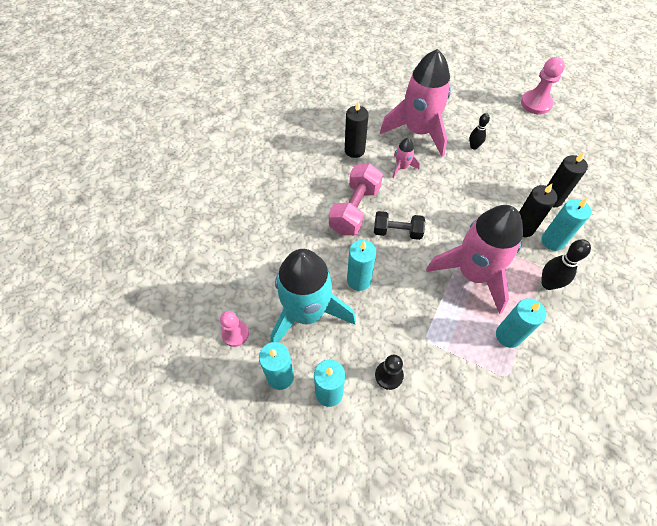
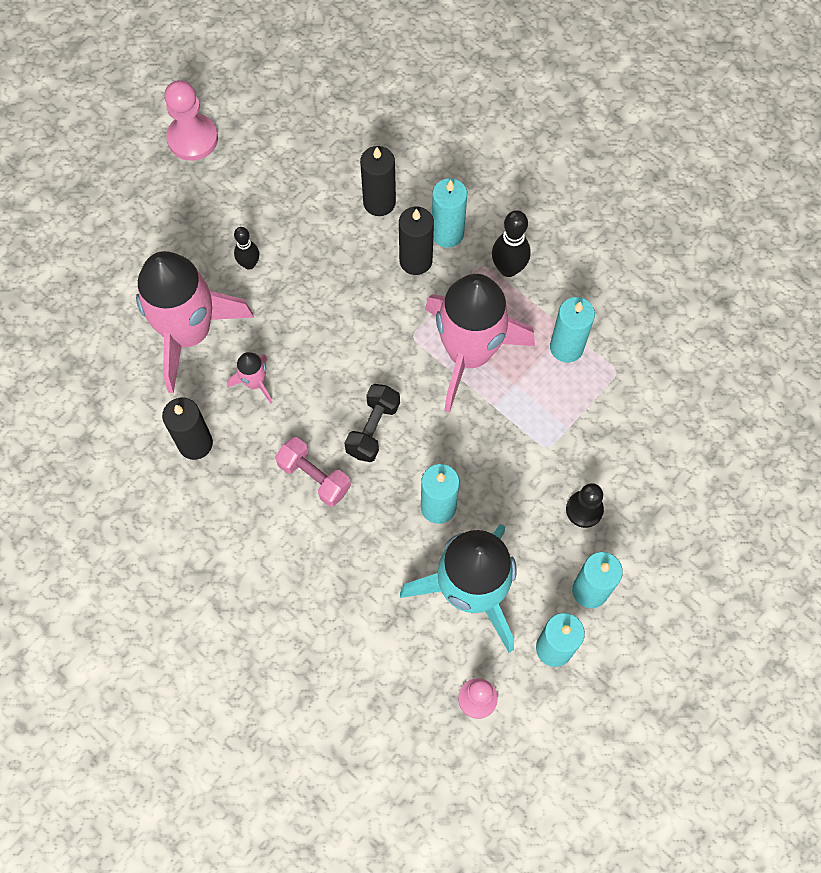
camera: 75 degrees left, 10 degrees up
pink dumbbell [329,163,383,235] -> pink dumbbell [275,437,351,507], size x0.66

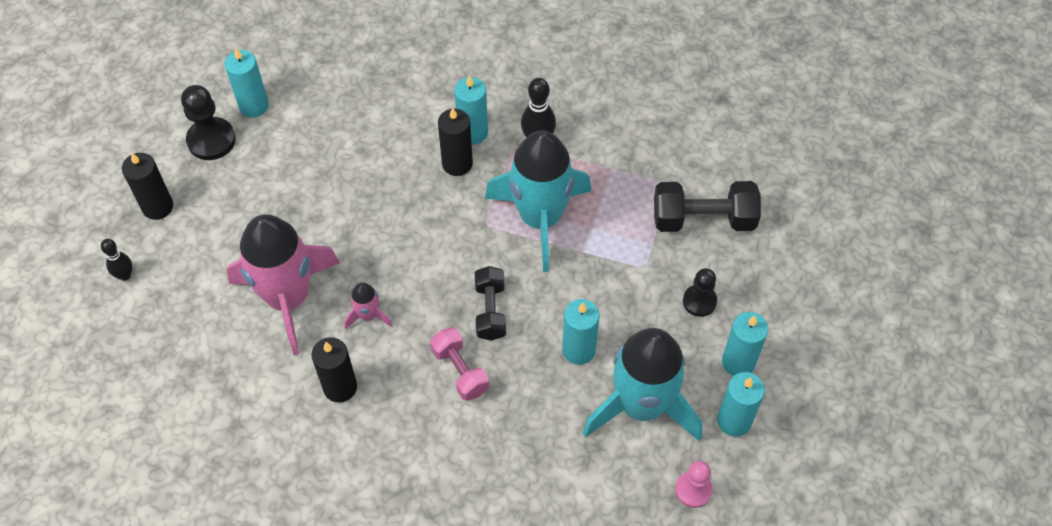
camera: 25 degrees left, 10 degrees down
pink pawn [164,80,218,161] -> black pawn [181,85,236,160]
black bowling pin [234,227,259,270] -> black bowling pin moved to [101,239,132,281]
pink dumbbell [275,437,351,507] -> pink dumbbell turned 45 degrees clockwise [430,327,489,401]
black candle [360,146,396,216] -> black candle moved to [122,153,173,220]
pink rocket [425,274,535,413] -> turquoise rocket [485,130,591,272]
turquoise candle [550,297,595,363] -> turquoise candle moved to [225,48,269,118]
none -> black dumbbell [654,181,761,232]

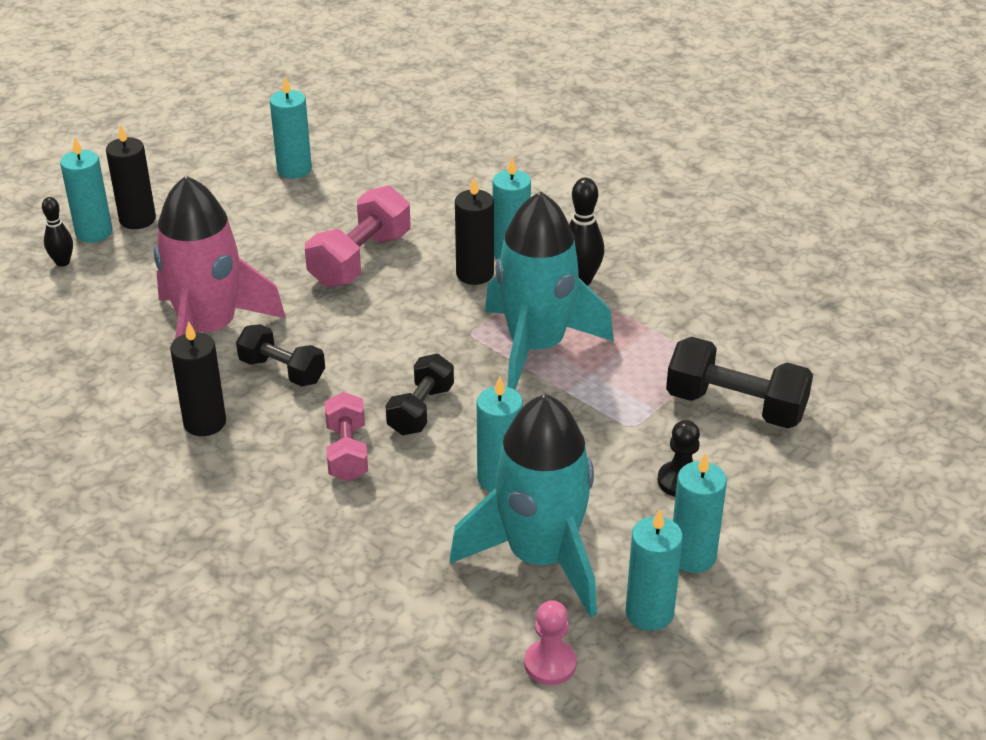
camera: 25 degrees right, 20 degrees down
black pawn [181,85,236,160] -> none
pink rocket [344,283,392,330] -> black dumbbell [236,324,325,386]
none -> turquoise candle [60,137,112,243]
none -> pink dumbbell [305,186,411,288]

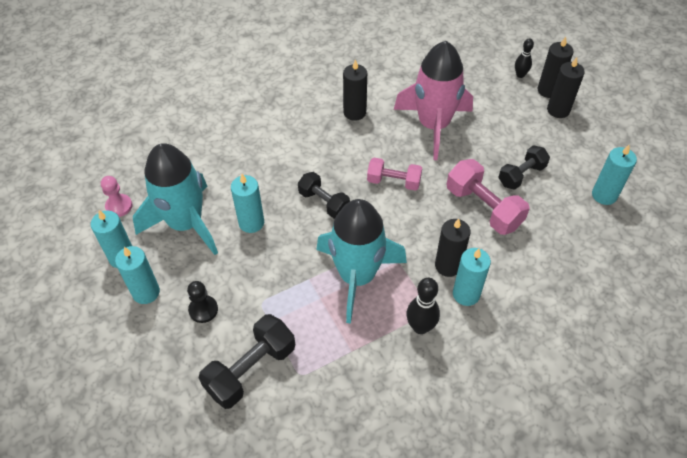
camera: 110 degrees right, 15 degrees up
turquoise candle [60,137,112,243] -> black candle [538,37,574,98]
black dumbbell [236,324,325,386] -> black dumbbell moved to [498,145,550,190]
pink dumbbell [325,392,368,481] -> pink dumbbell moved to [367,158,422,191]

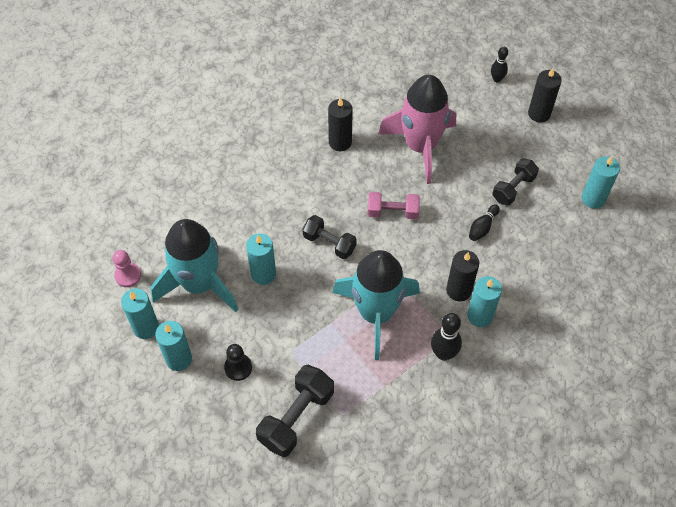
camera: 10 degrees left, 5 degrees up
pink dumbbell [447,159,530,235] -> black bowling pin [469,204,500,241]
black candle [538,37,574,98] -> none

